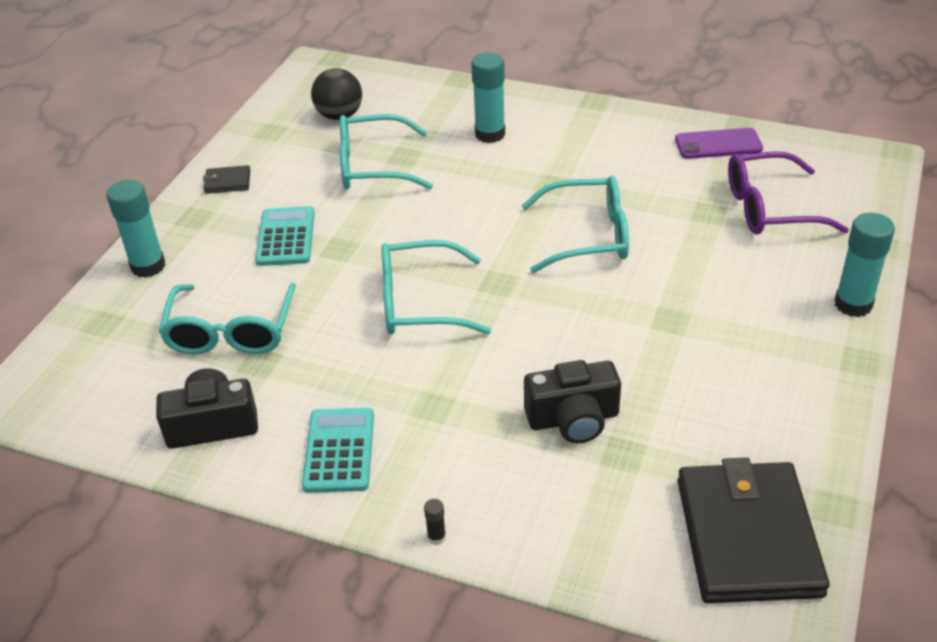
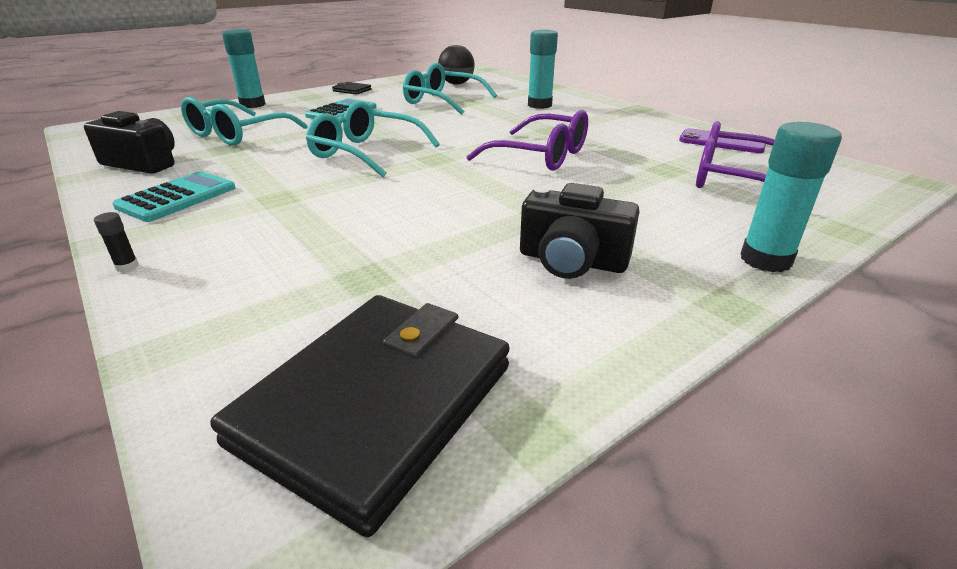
camera: 30 degrees right, 10 degrees down
turquoise glasses [521,176,629,273] -> purple glasses [467,110,588,171]
black camera [524,360,621,443] -> black camera moved to [520,183,640,279]

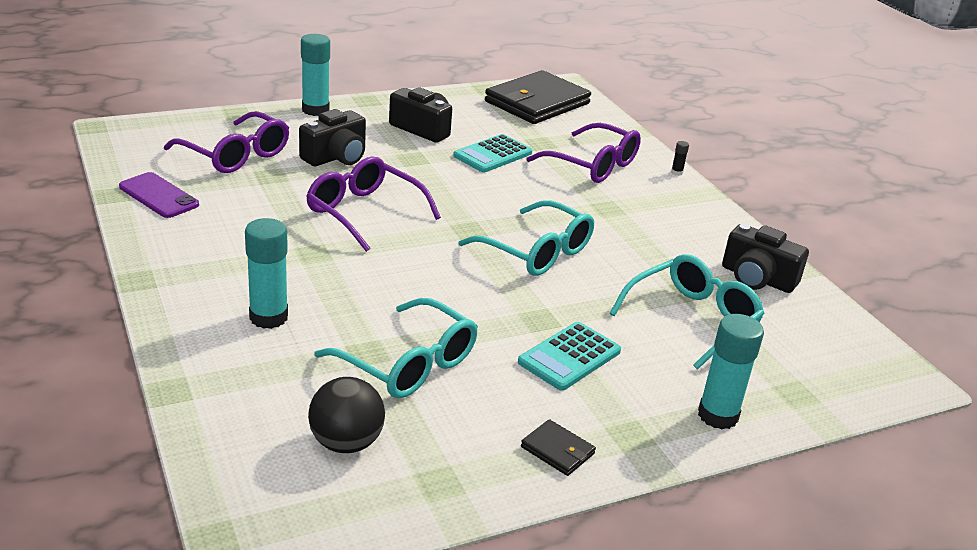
camera: 170 degrees left, 0 degrees up
turquoise calculator [112,171,235,222] -> turquoise calculator moved to [453,134,532,173]
none -> black camera [299,109,366,166]
none -> purple glasses [526,123,641,183]

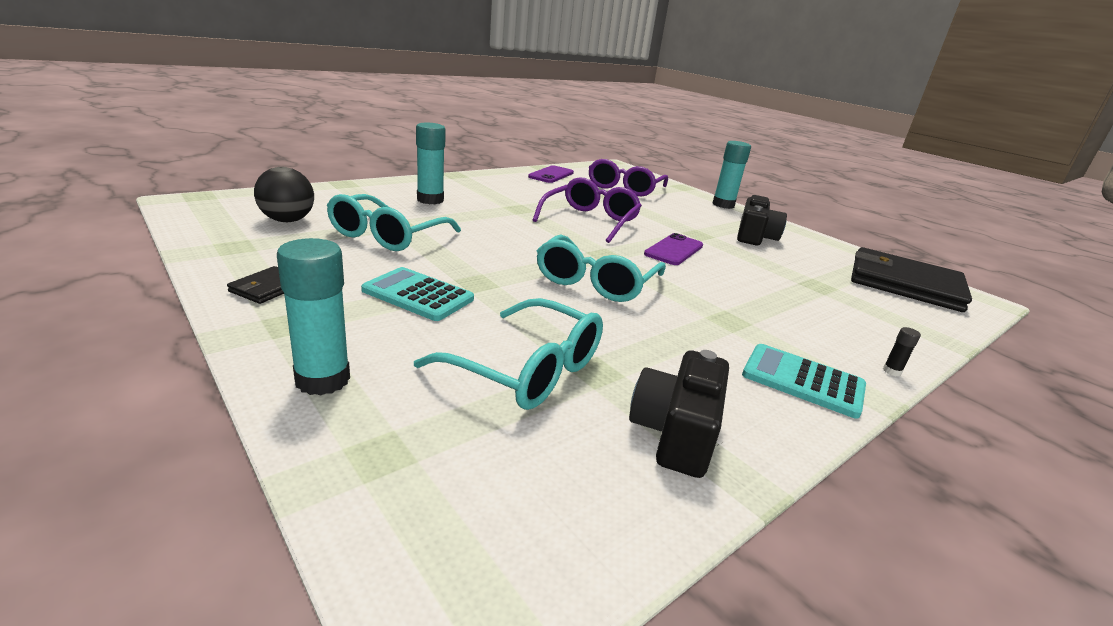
camera: 75 degrees right, 5 degrees down
black camera [299,109,366,166] -> none
turquoise calculator [453,134,532,173] -> turquoise calculator moved to [742,344,866,419]
purple glasses [526,123,641,183] -> none
none -> purple phone [644,233,703,265]

